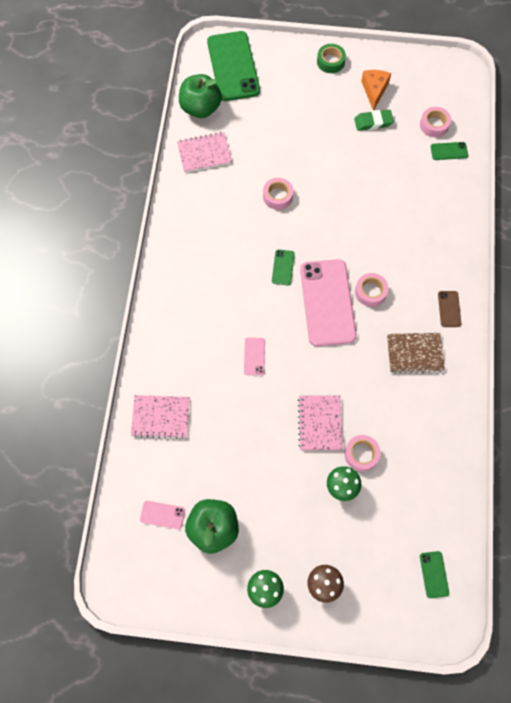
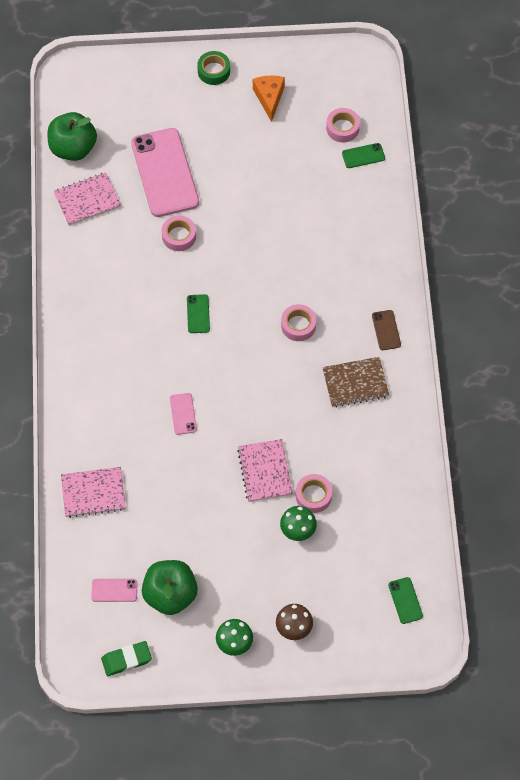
camera: 10 degrees left, 5 degrees down
green phone [207,31,260,101] -> none
pink phone [300,259,357,346] -> pink phone moved to [131,128,199,217]
green eraser [354,110,394,131] -> green eraser moved to [101,641,152,676]

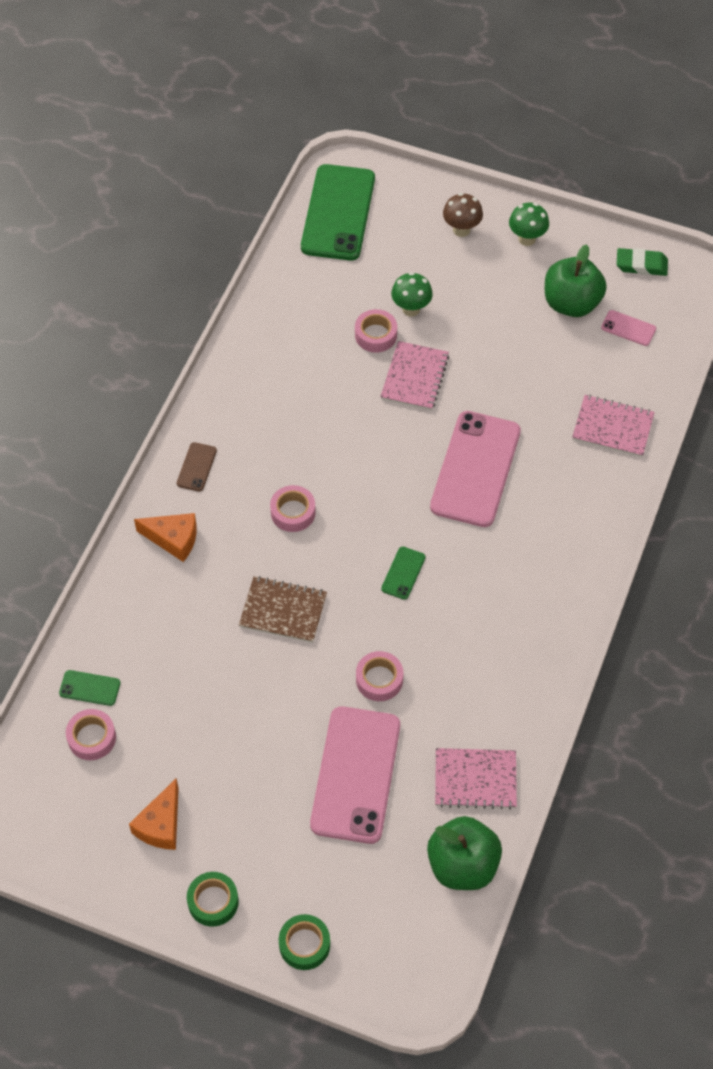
camera: 155 degrees left, 5 degrees down
pink phone [170,393,197,435] -> pink phone [430,411,521,527], size x2.35
brown notebook [322,357,389,408] -> brown notebook moved to [239,576,327,643]
green phone [388,577,423,624] -> green phone [301,164,375,260], size x2.35
none -> orange cheese [134,513,197,562]
none -> green tape [279,914,330,970]

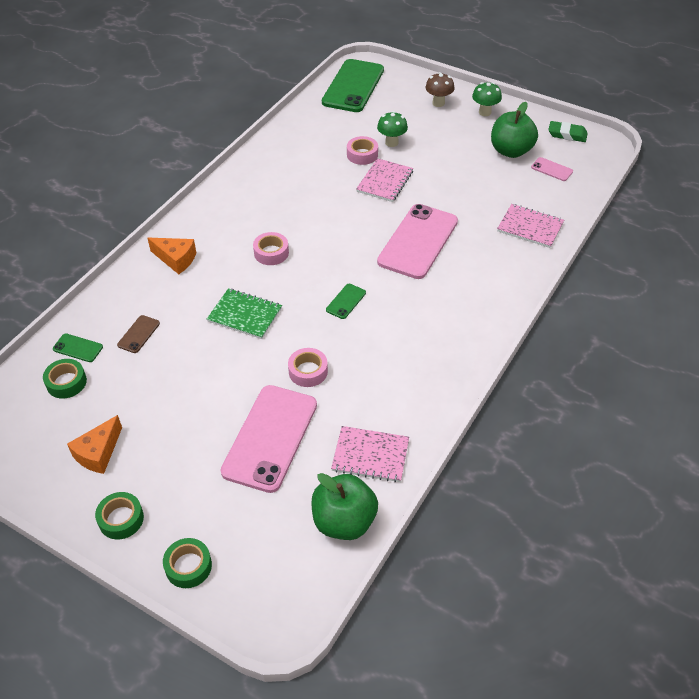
camera: 10 degrees right, 10 degrees down
pink tape [66,709,116,760] -> green tape [43,359,87,399]
brown phone [177,442,217,492] -> brown phone moved to [117,315,160,353]
brown notebook [239,576,327,643] -> green notebook [207,288,282,339]

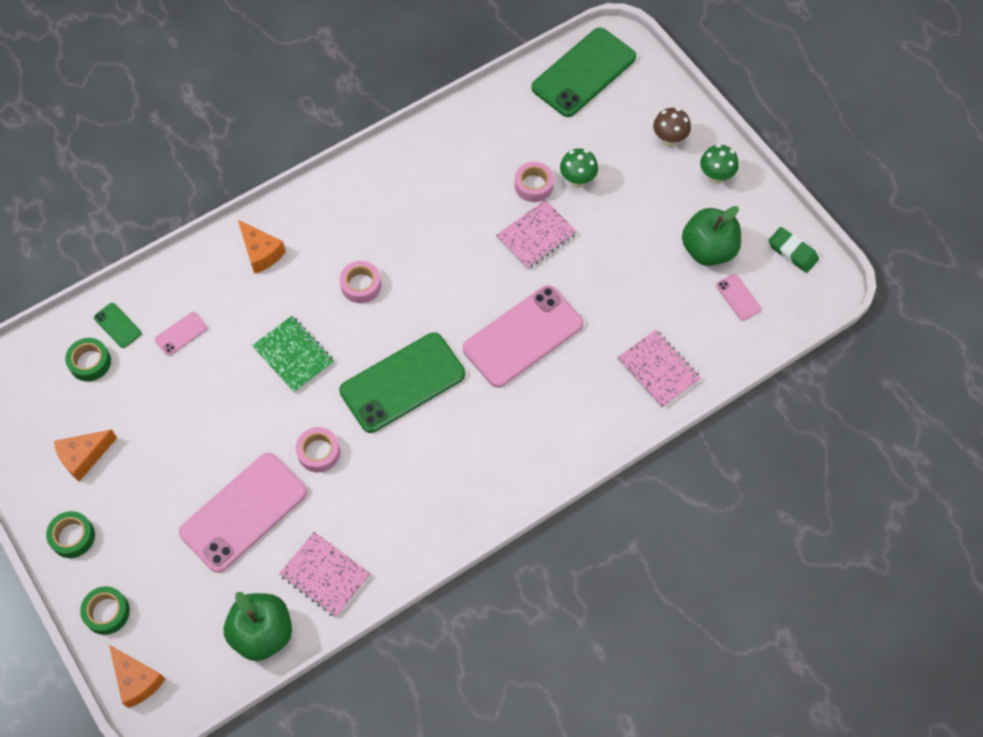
camera: 25 degrees right, 15 degrees up
brown phone [117,315,160,353] -> pink phone [155,312,207,356]
green phone [326,284,366,319] -> green phone [339,332,465,433], size x2.35
none -> orange cheese [109,645,165,708]

